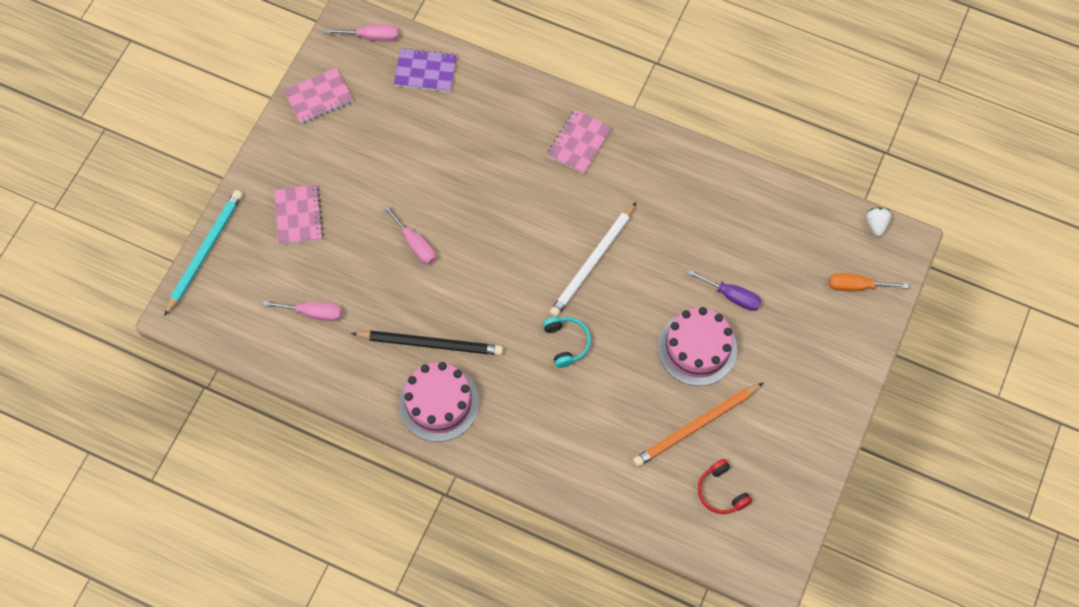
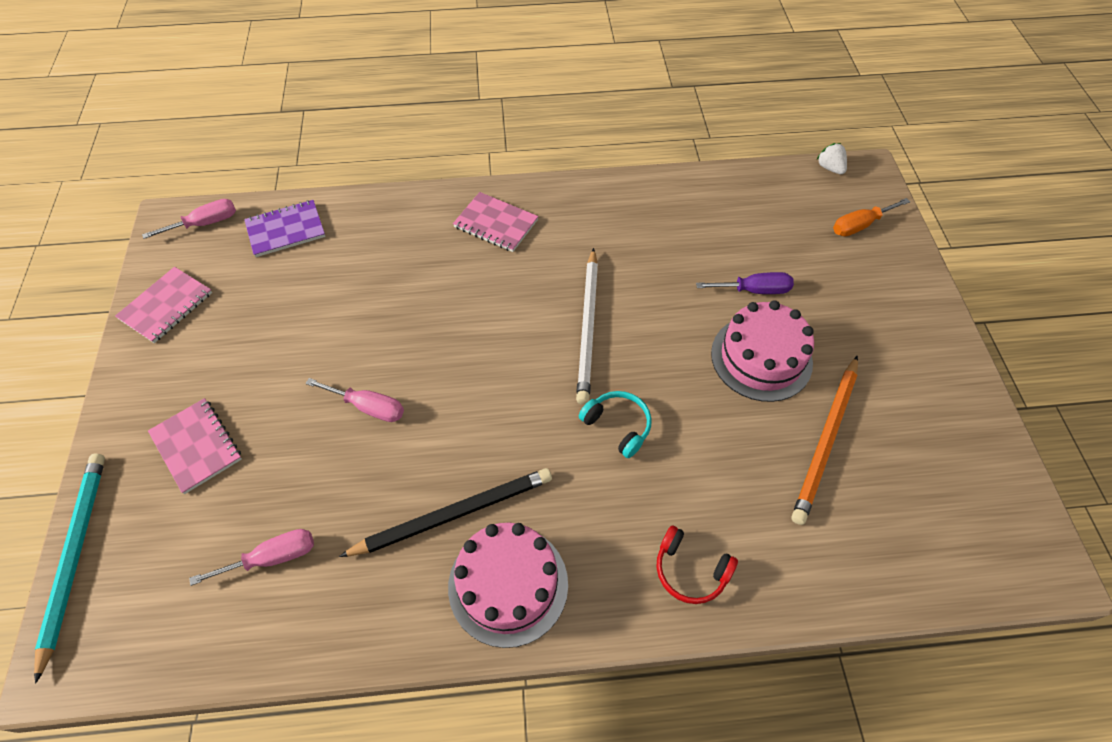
camera: 30 degrees left, 10 degrees down
pink notebook [547,109,612,174] -> pink notebook turned 60 degrees counterclockwise [453,192,538,252]
red headphones [698,459,752,514] -> red headphones moved to [657,525,738,604]

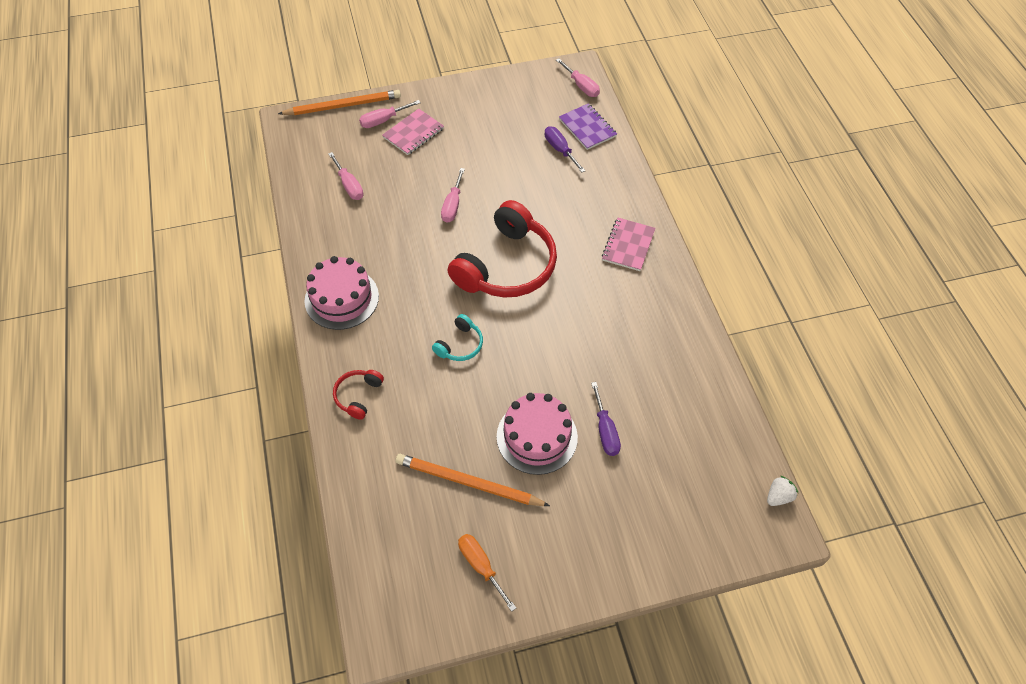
camera: 80 degrees right, 0 degrees up
turquoise pencil [34,454,105,684] -> orange pencil [278,90,401,115]
pink notebook [115,267,212,343] -> none
black pencil [339,468,552,557] -> none
white pencil [576,248,598,404] -> none
orange screwdriver [833,198,910,236] -> orange screwdriver moved to [458,534,516,612]
none -> pink screwdriver [359,100,421,128]
none -> red headphones [448,200,557,298]
none -> purple screwdriver [545,126,586,172]

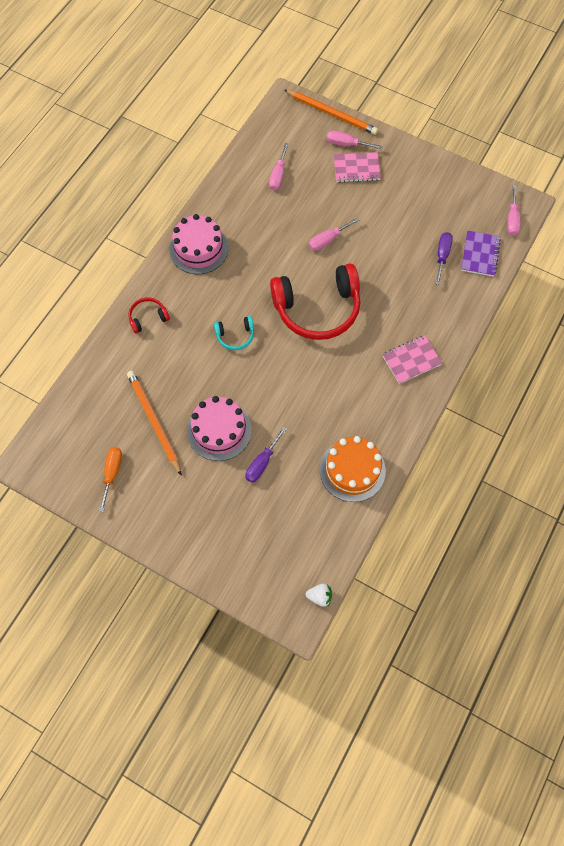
camera: 45 degrees right, 10 degrees up
none -> orange cake [320,436,386,502]

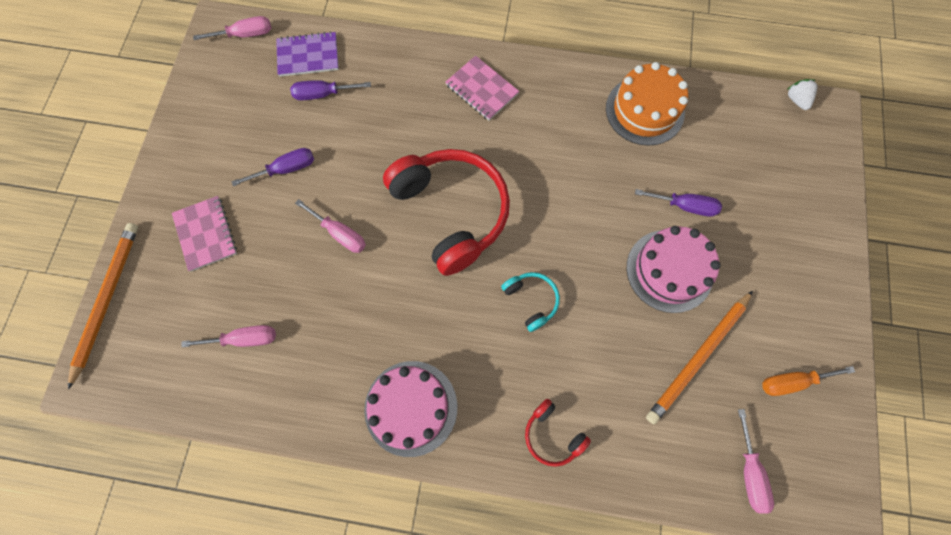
camera: 110 degrees left, 5 degrees up
pink screwdriver [327,130,383,149] -> pink screwdriver moved to [738,409,774,514]
none -> purple screwdriver [232,148,314,186]

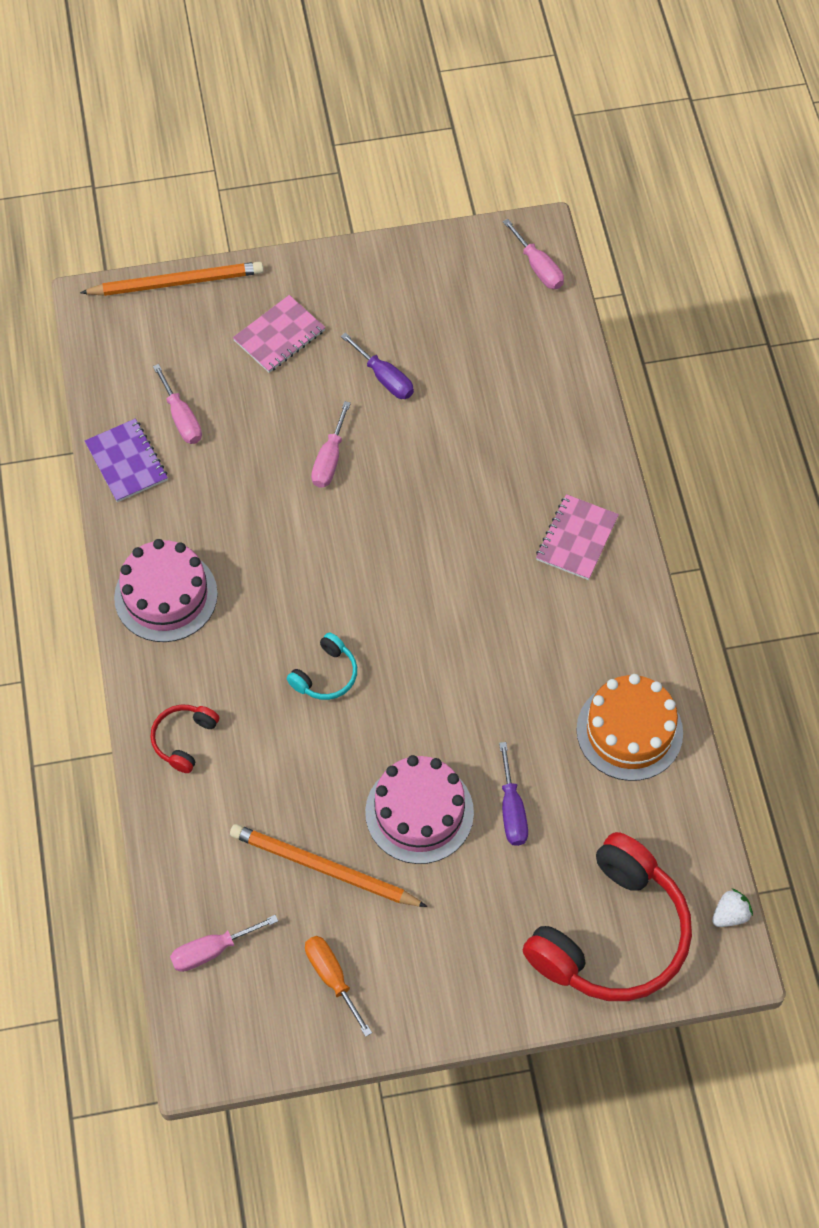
camera: 70 degrees right, 10 degrees down
purple notebook [276,31,339,77] -> purple notebook moved to [85,419,168,502]
purple screwdriver [290,80,371,100] -> none
red headphones [383,149,510,276] -> red headphones moved to [523,832,692,1001]

